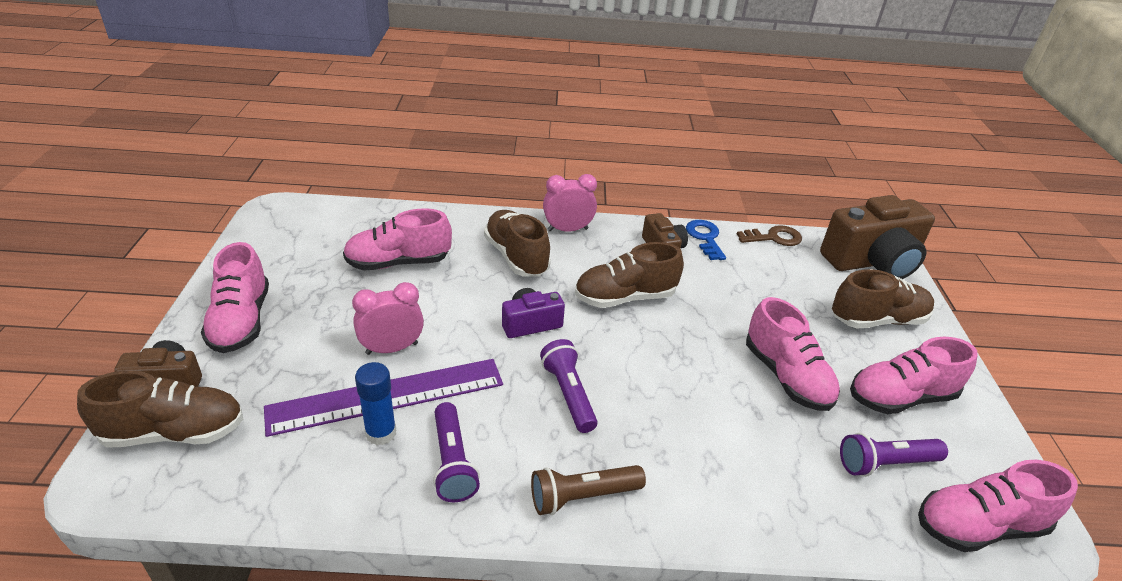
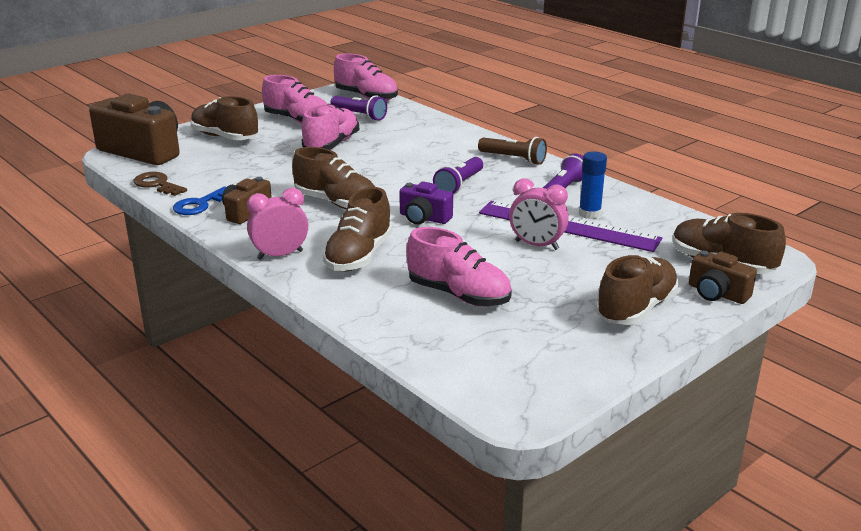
camera: 130 degrees left, 10 degrees down
pink shoe [201,242,269,353] -> brown shoe [596,255,679,325]
pink clock [543,174,597,232] -> pink clock turned 120 degrees clockwise [247,188,308,260]

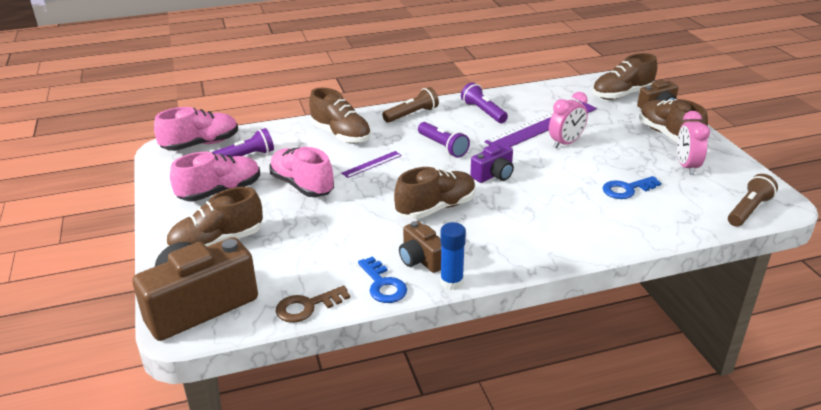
camera: 65 degrees left, 5 degrees up
pink clock [247,188,308,260] -> pink clock moved to [677,111,710,175]
brown shoe [323,187,392,271] -> brown shoe moved to [309,88,371,143]
pink shoe [406,227,512,307] -> blue key [603,176,661,199]
blue glue stick [579,151,607,219] -> blue glue stick moved to [440,222,466,290]
none -> purple ruler [341,151,402,178]
none -> brown flashlight [728,174,778,227]

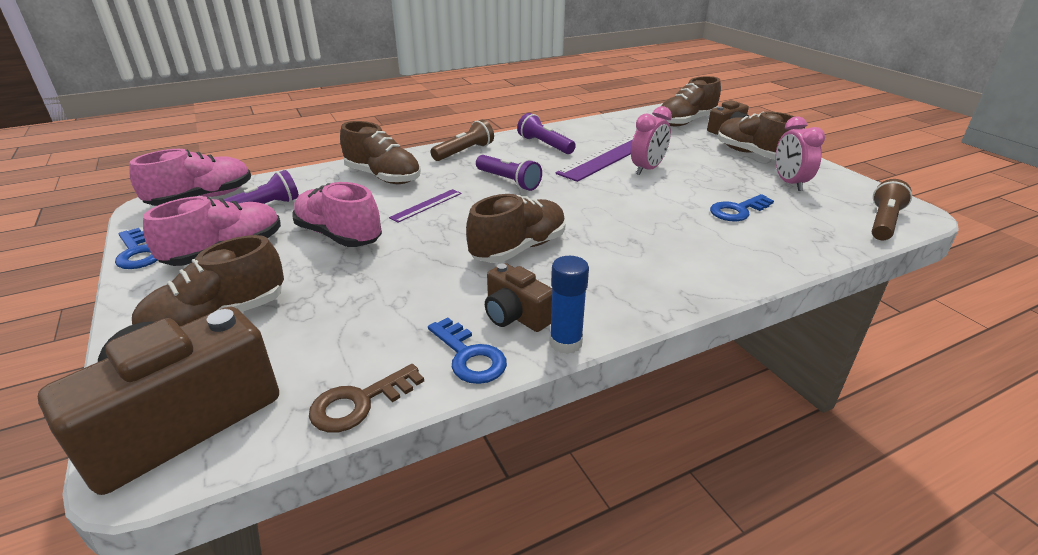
camera: 10 degrees left, 0 degrees up
purple camera [470,143,514,183] -> none
none -> blue key [115,228,158,269]

